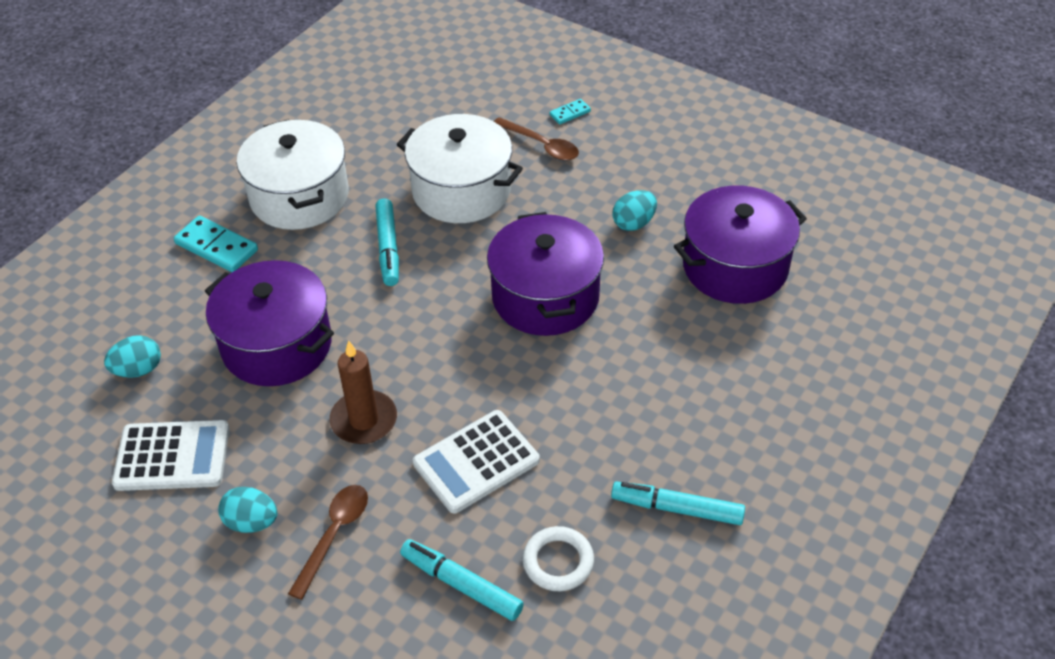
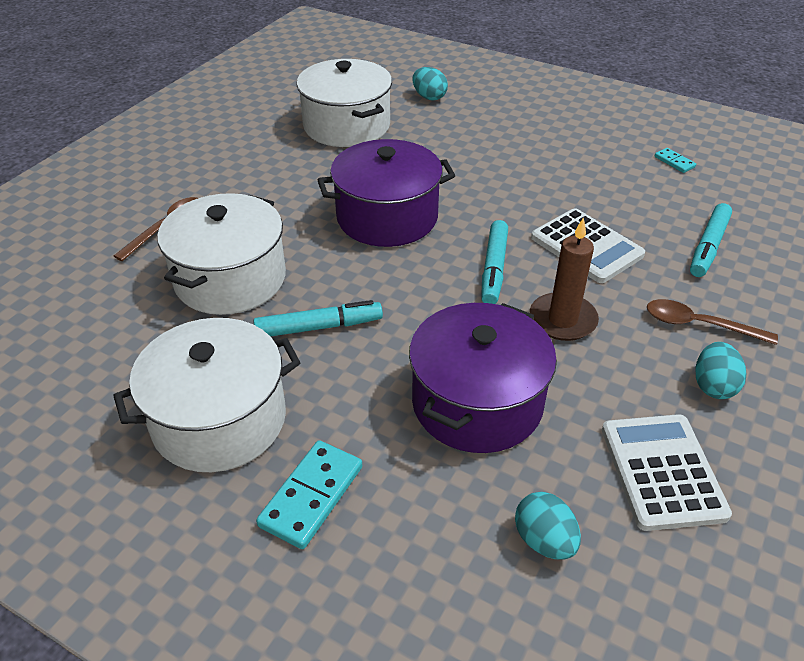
camera: 95 degrees left, 5 degrees down
white ring [522,526,594,591] -> none
turquoise domino [549,99,591,125] -> turquoise domino moved to [654,148,696,173]
turquoise marker [611,481,745,525] -> turquoise marker moved to [481,220,508,304]
turquoise egg [612,190,657,231] -> turquoise egg moved to [413,67,448,100]
purple pot [674,185,807,304] -> white pot [297,59,392,147]

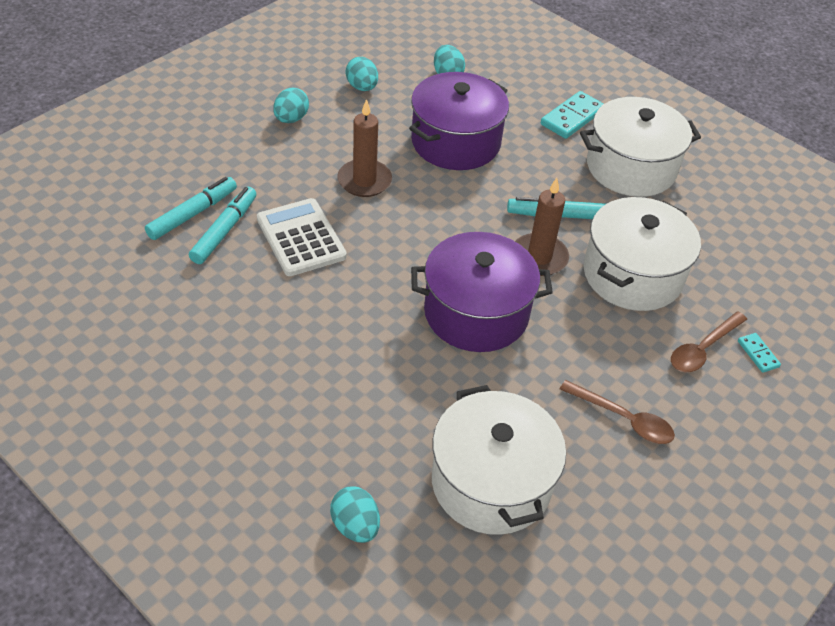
camera: 170 degrees left, 5 degrees up
turquoise marker [481,220,508,304] -> turquoise marker moved to [189,187,256,264]
white calculator [602,414,732,531] -> turquoise egg [345,57,378,91]
brown spoon [647,299,778,345] -> brown spoon moved to [560,380,675,444]
turquoise domino [654,148,696,173] -> turquoise domino moved to [738,333,781,373]
none -> brown candle [515,178,569,276]

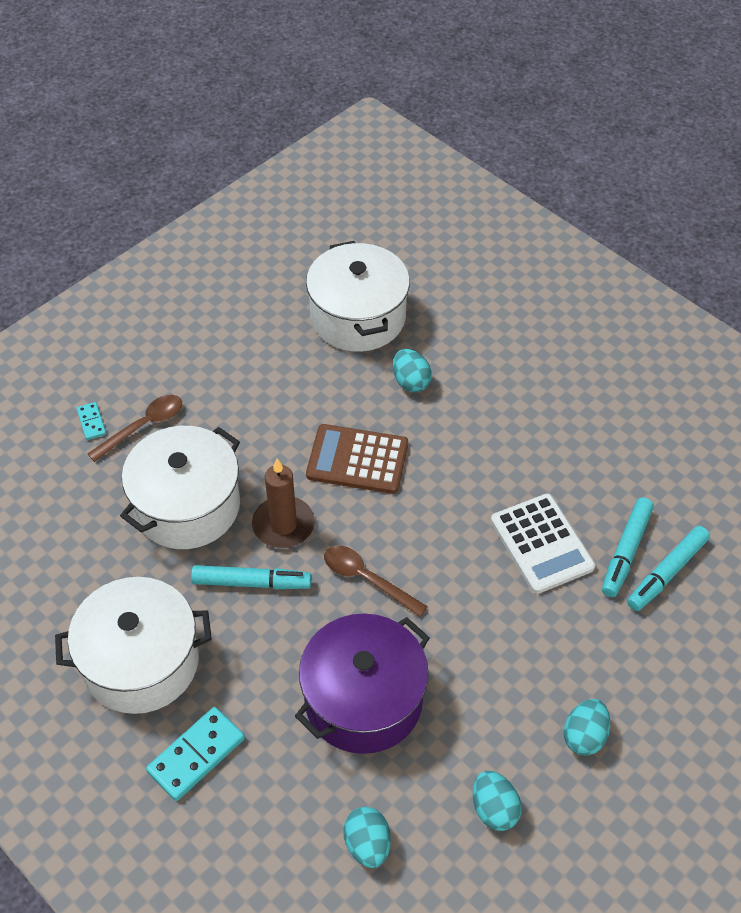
camera: 175 degrees left, 5 degrees up
turquoise egg [330,487,380,543] -> turquoise egg moved to [393,349,432,392]
brown candle [337,99,392,197] -> none
purple pot [411,232,553,352] -> brown calculator [306,424,408,494]
brown spoon [560,380,675,444] -> brown spoon moved to [324,546,428,617]

